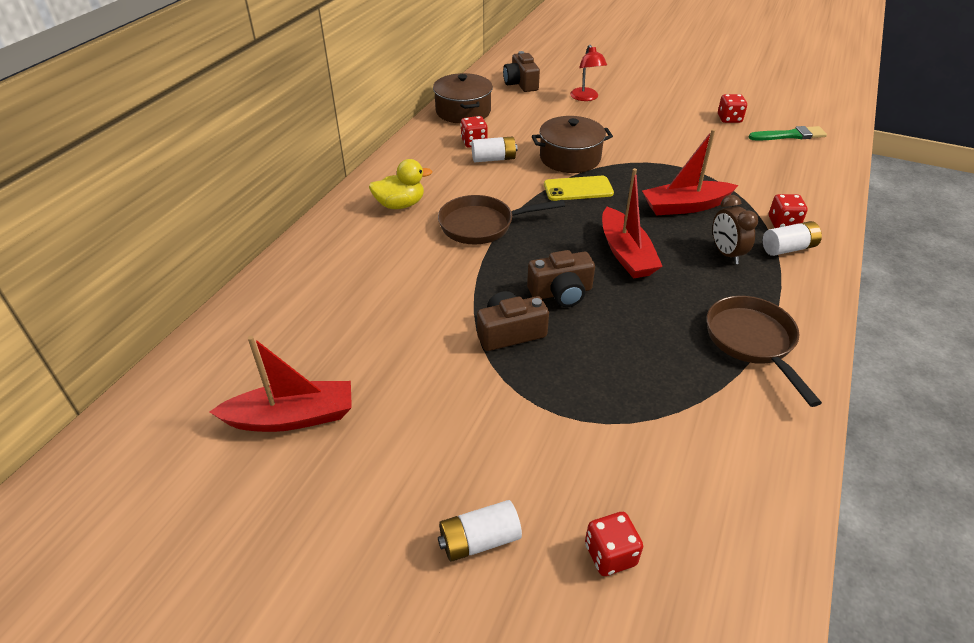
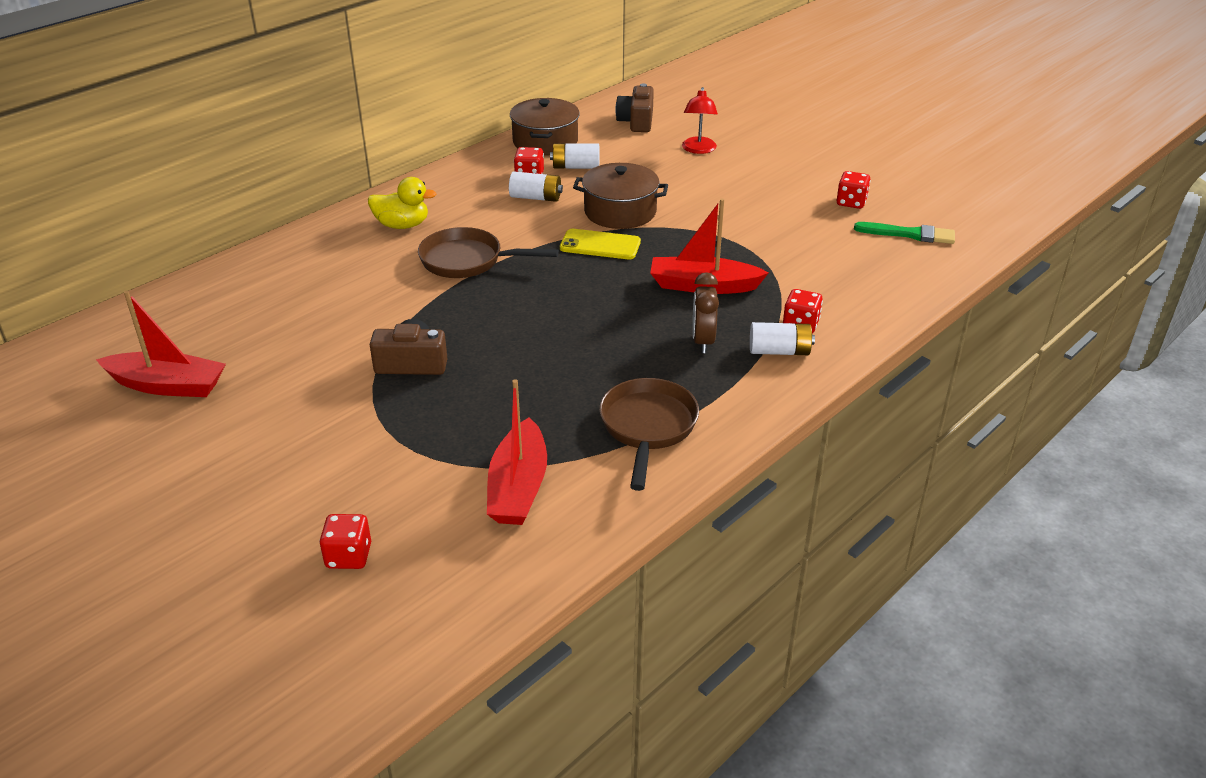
camera: 20 degrees right, 5 degrees down
white battery [438,500,522,561] -> white battery moved to [550,143,599,169]
brown camera [527,250,595,307] -> none
red boat [602,168,663,279] -> red boat moved to [487,379,547,525]

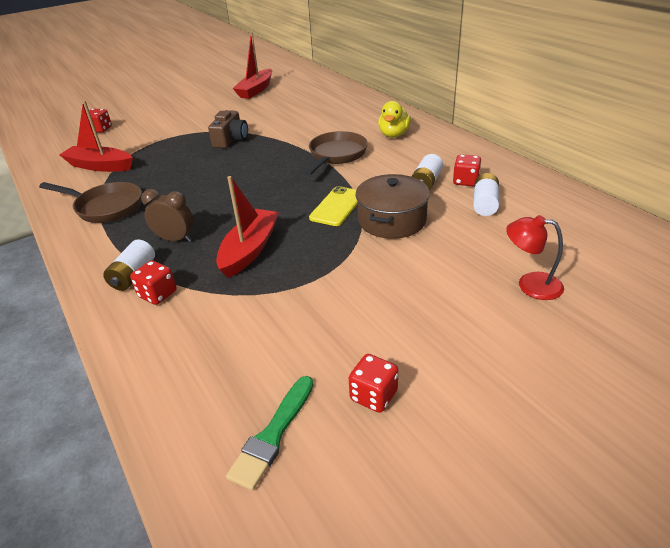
camera: 105 degrees right, 0 degrees up
brown pot [510,98,579,156] -> none
brown camera [615,83,654,132] -> none

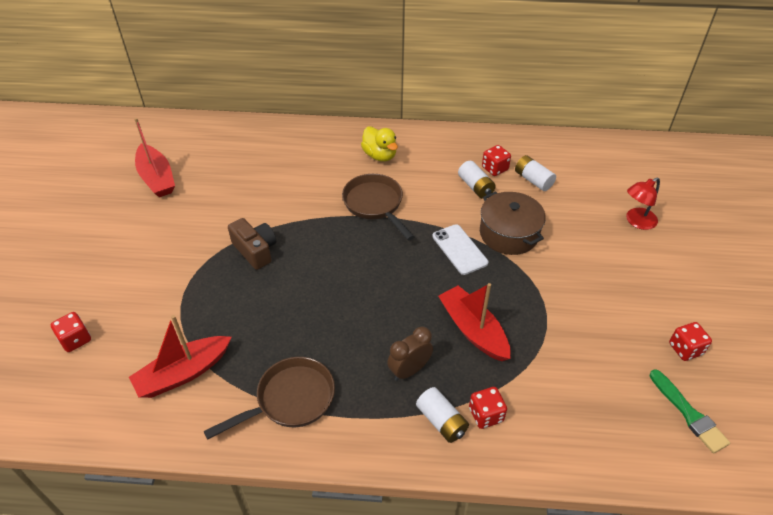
camera: 55 degrees left, 10 degrees up
yellow phone [309,186,358,226] -> white phone [432,224,488,275]

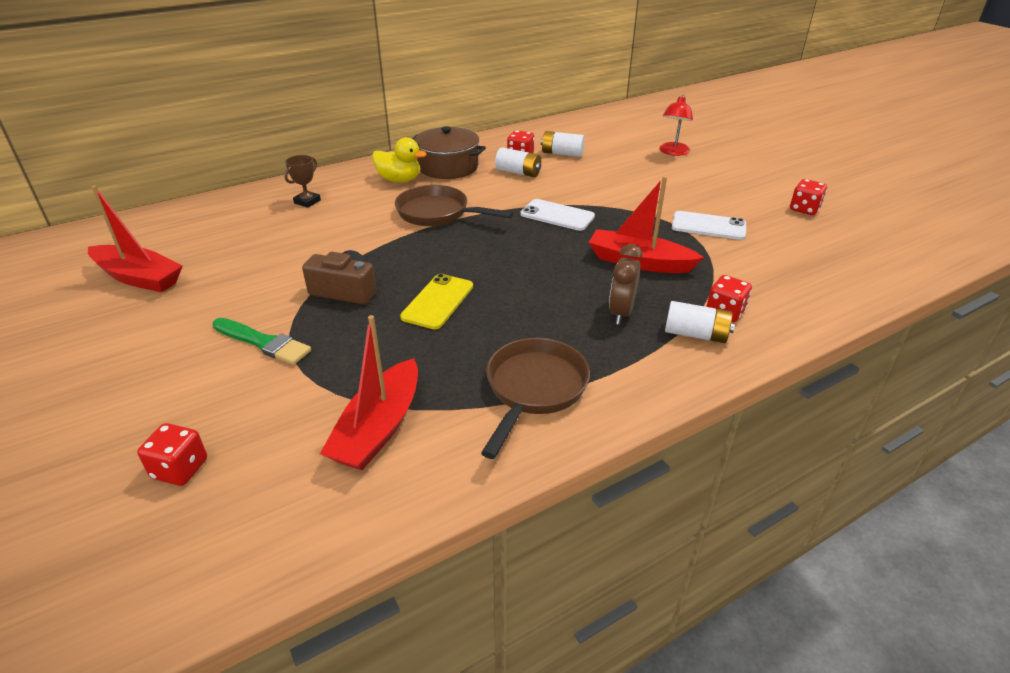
camera: 35 degrees left, 10 degrees down
brown pot [480,191,546,255] -> brown pot moved to [412,126,486,179]
green brush [650,369,730,453] -> green brush moved to [212,318,311,365]
none -> brown trophy [284,155,321,208]
none -> yellow phone [400,274,473,329]
none -> white phone [672,211,746,240]

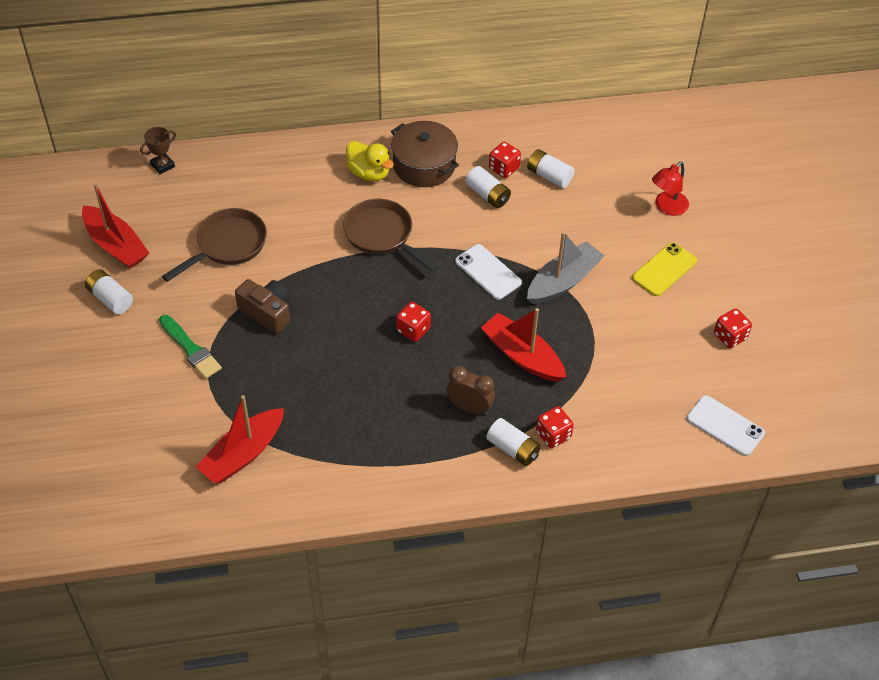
camera: 20 degrees right, 15 degrees up
red dice [137,423,207,486] -> red dice moved to [396,302,431,342]
brown trophy [284,155,321,208] -> brown trophy moved to [140,127,176,174]
yellow phone [400,274,473,329] -> yellow phone moved to [632,242,697,296]
brown pan [481,338,590,459] -> brown pan moved to [162,208,267,282]
brown clock [609,244,643,325] -> brown clock turned 75 degrees clockwise [446,366,495,415]
white phone [672,211,746,240] -> white phone moved to [687,395,765,456]
none -> white battery [85,269,133,314]
none -> grey boat [527,232,605,304]

